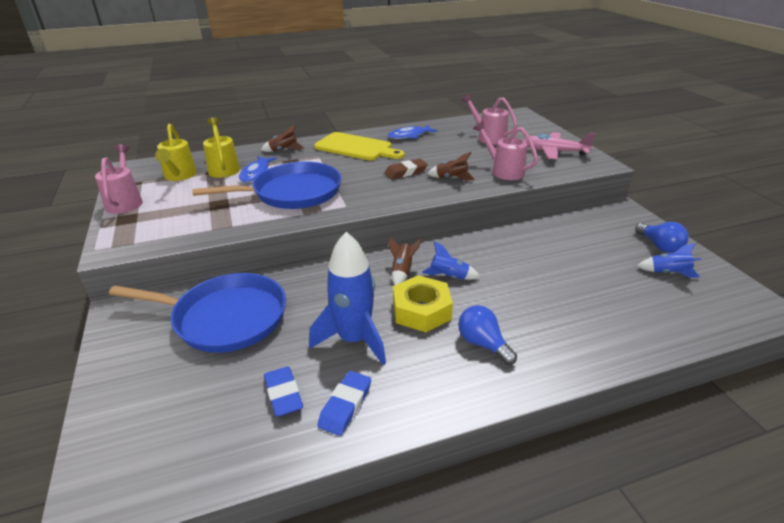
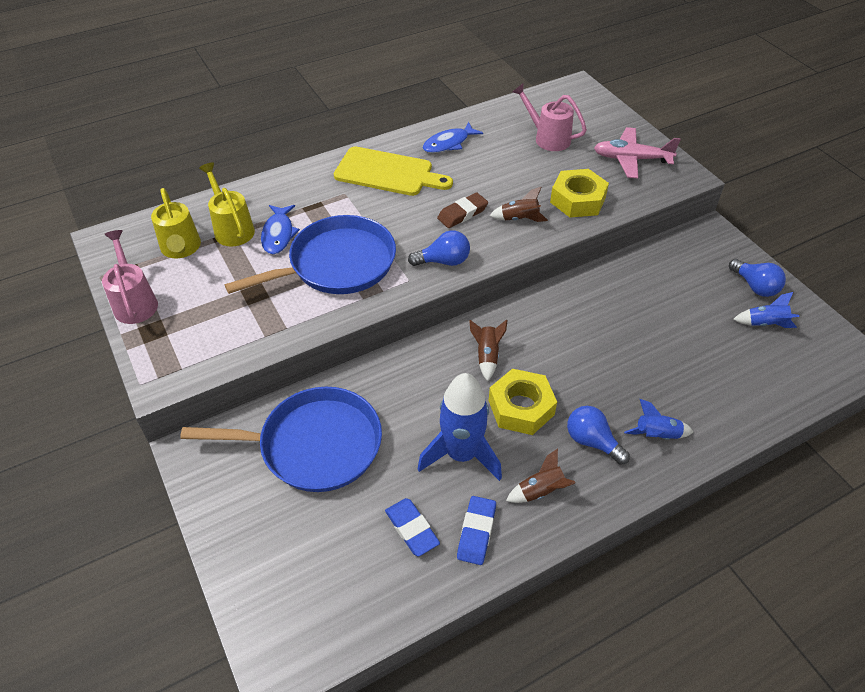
camera: 10 degrees left, 15 degrees up
brown rocket [261,125,304,152] -> brown rocket moved to [506,449,576,503]
blue rocket [422,241,480,280] -> blue rocket moved to [624,399,693,440]
pink watering can [473,121,538,180] -> yellow nut [550,169,609,217]
none -> blue light bulb [408,230,470,266]

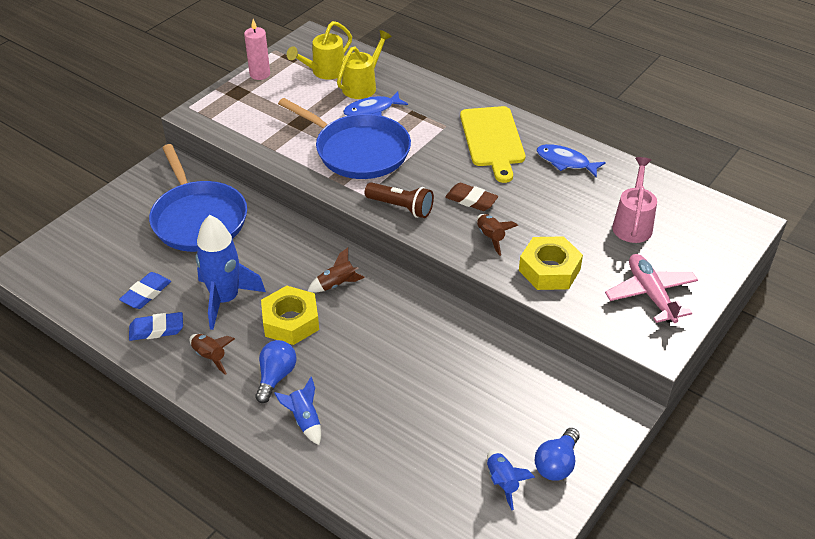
camera: 65 degrees right, 5 degrees down
pink watering can [102,230,158,324] -> pink candle [244,19,270,80]
blue light bulb [408,230,470,266] -> brown flashlight [365,182,434,218]

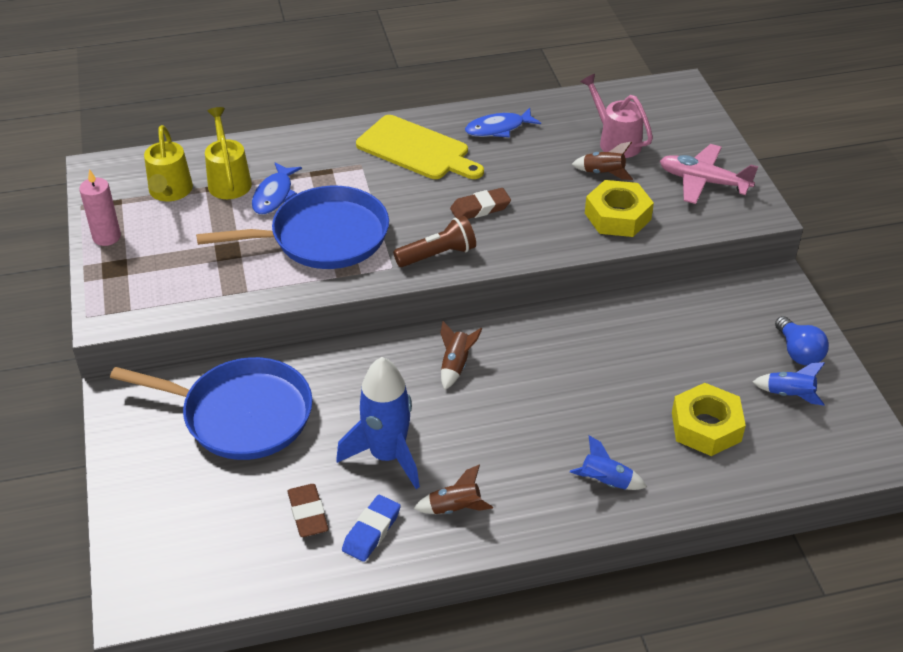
camera: 50 degrees left, 0 degrees up
blue eraser [119,272,171,309] -> brown eraser [288,484,329,537]
blue light bulb [255,340,296,403] -> none
yellow nut [261,286,319,345] -> yellow nut moved to [672,383,746,456]
brown rocket [477,214,518,256] -> brown rocket moved to [572,142,633,180]

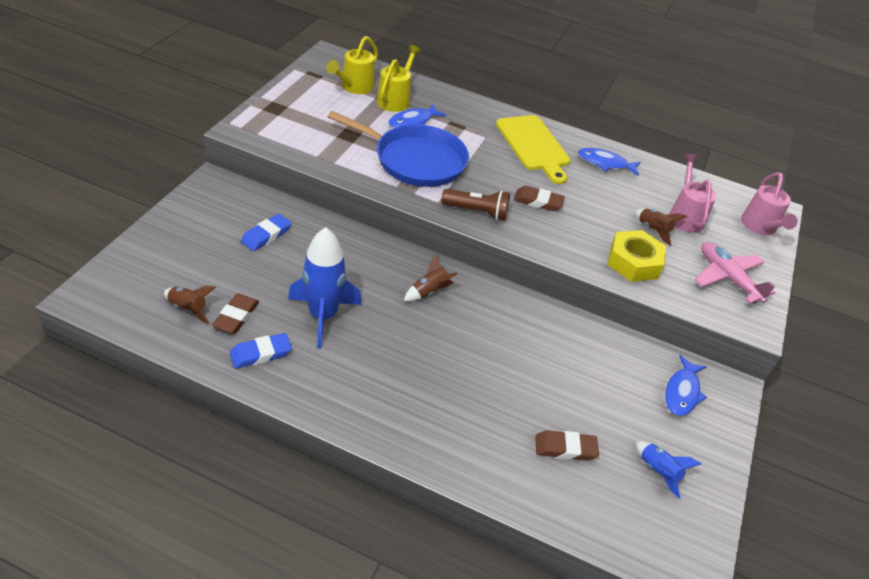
camera: 30 degrees right, 0 degrees up
pink candle [79,169,121,246] -> none
blue pan [110,357,313,460] -> blue eraser [241,214,291,251]
brown rocket [414,465,493,514] -> brown rocket moved to [164,285,216,324]
blue rocket [570,435,647,490] -> none
yellow nut [672,383,746,456] -> brown eraser [535,430,599,461]
blue light bulb [775,316,829,366] -> none
none -> blue fish [665,355,707,416]
none -> pink watering can [741,172,797,235]

